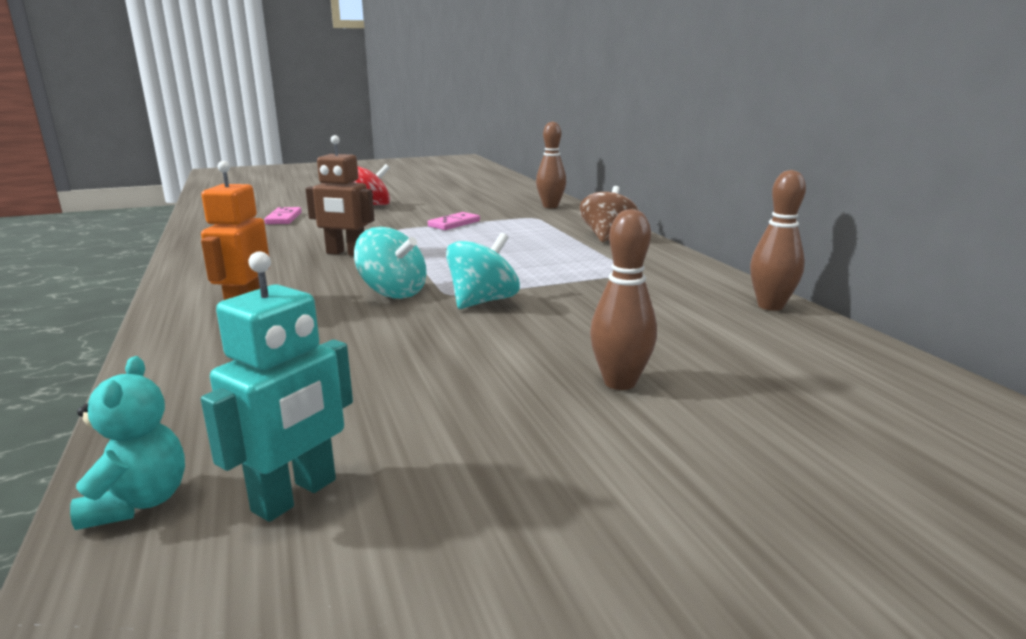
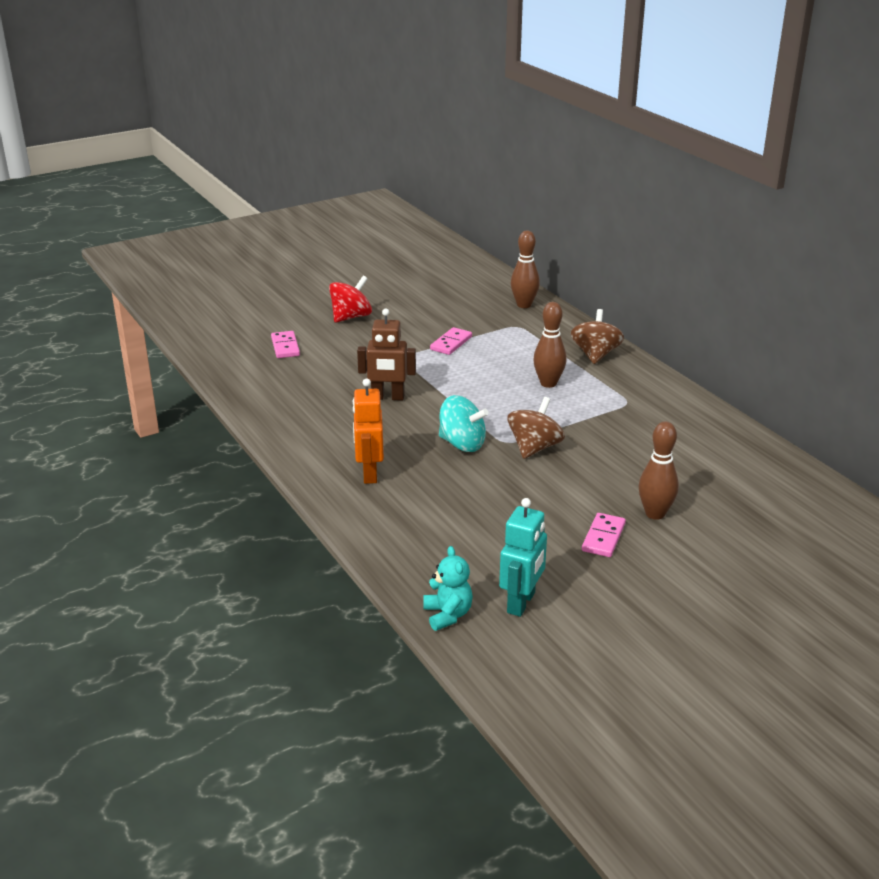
camera: 10 degrees left, 10 degrees up
turquoise spinning top [446,233,520,309] -> brown spinning top [507,397,565,459]
brown bowling pin [750,170,806,311] -> brown bowling pin moved to [533,302,567,388]
none -> pink domino [582,513,626,557]

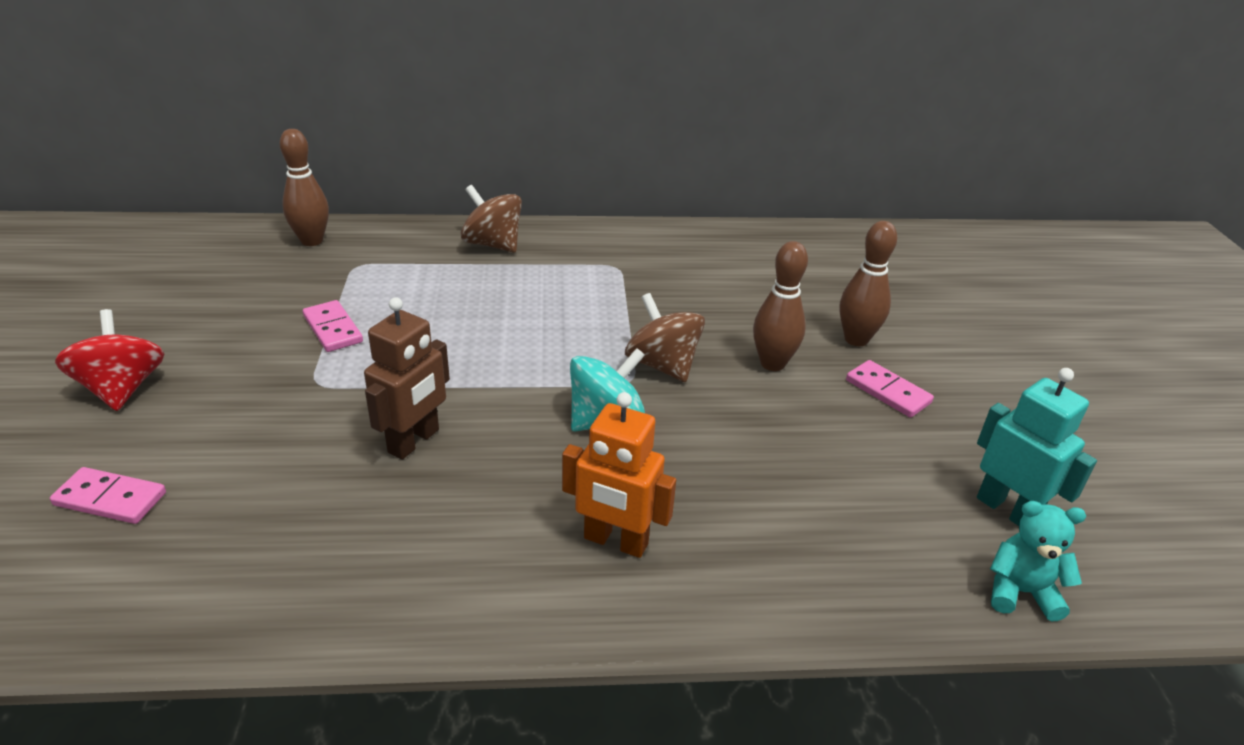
camera: 65 degrees left, 5 degrees up
brown bowling pin [533,302,567,388] -> brown bowling pin moved to [753,241,808,371]

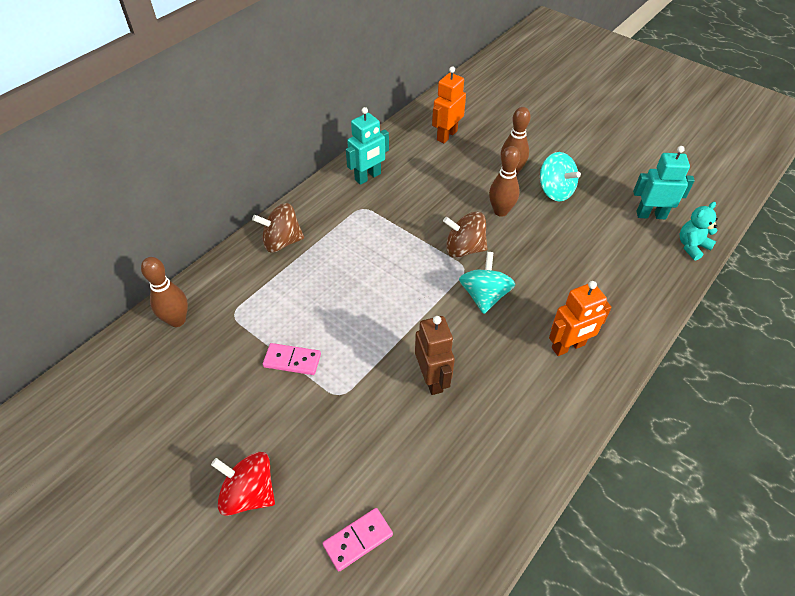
camera: 45 degrees left, 15 degrees up
pink domino [846,360,934,418] -> turquoise spinning top [540,152,581,202]
none -> turquoise robot [346,107,389,185]
none -> orange robot [432,66,466,143]

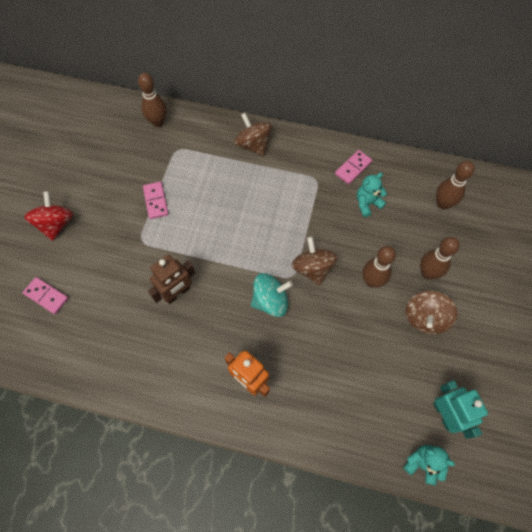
camera: 65 degrees right, 15 degrees up
turquoise robot [346,107,389,185] -> pink domino [335,150,372,184]
orange robot [432,66,466,143] -> brown bowling pin [436,161,475,210]
turquoise spinning top [540,152,581,202] -> brown spinning top [406,291,457,334]
none -> turquoise teddy bear [357,173,387,217]

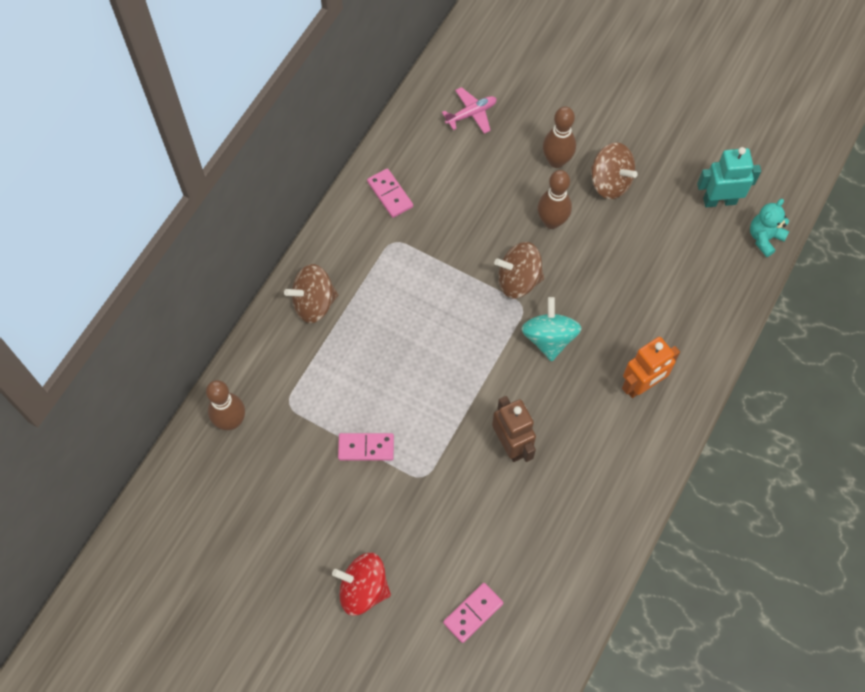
camera: 75 degrees left, 0 degrees up
turquoise teddy bear [357,173,387,217] -> none
brown bowling pin [436,161,475,210] -> pink plane [442,87,497,134]

